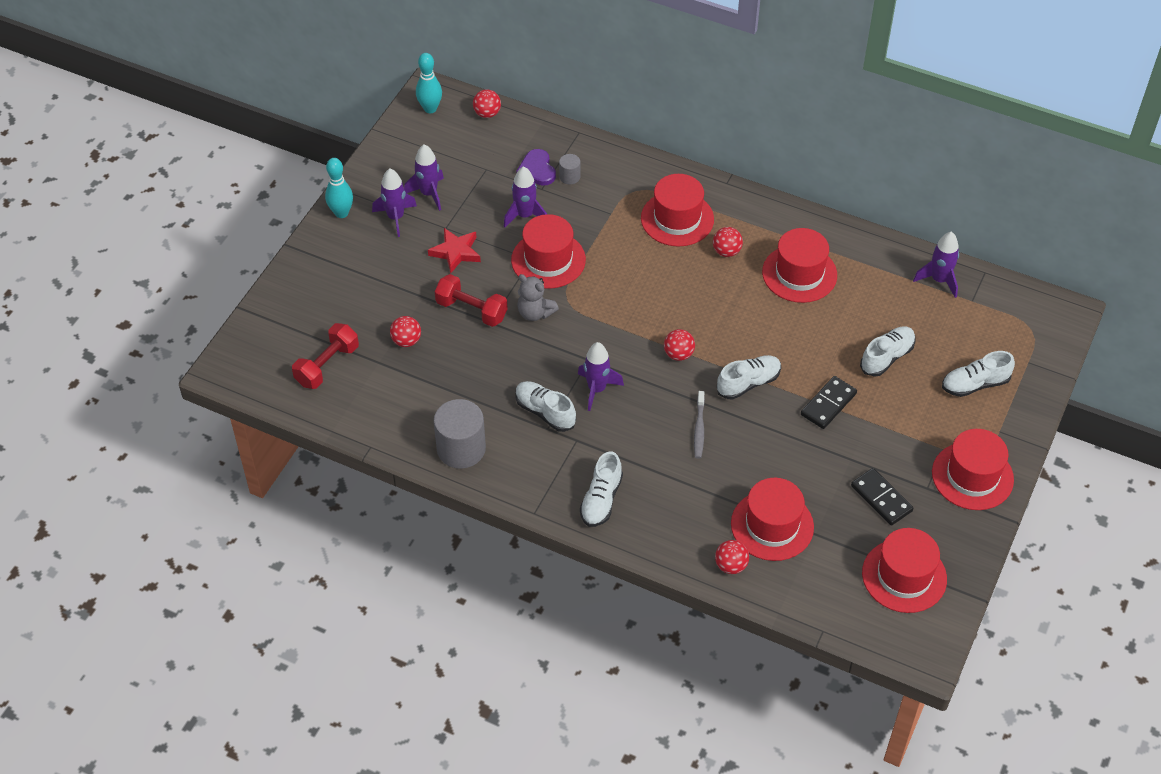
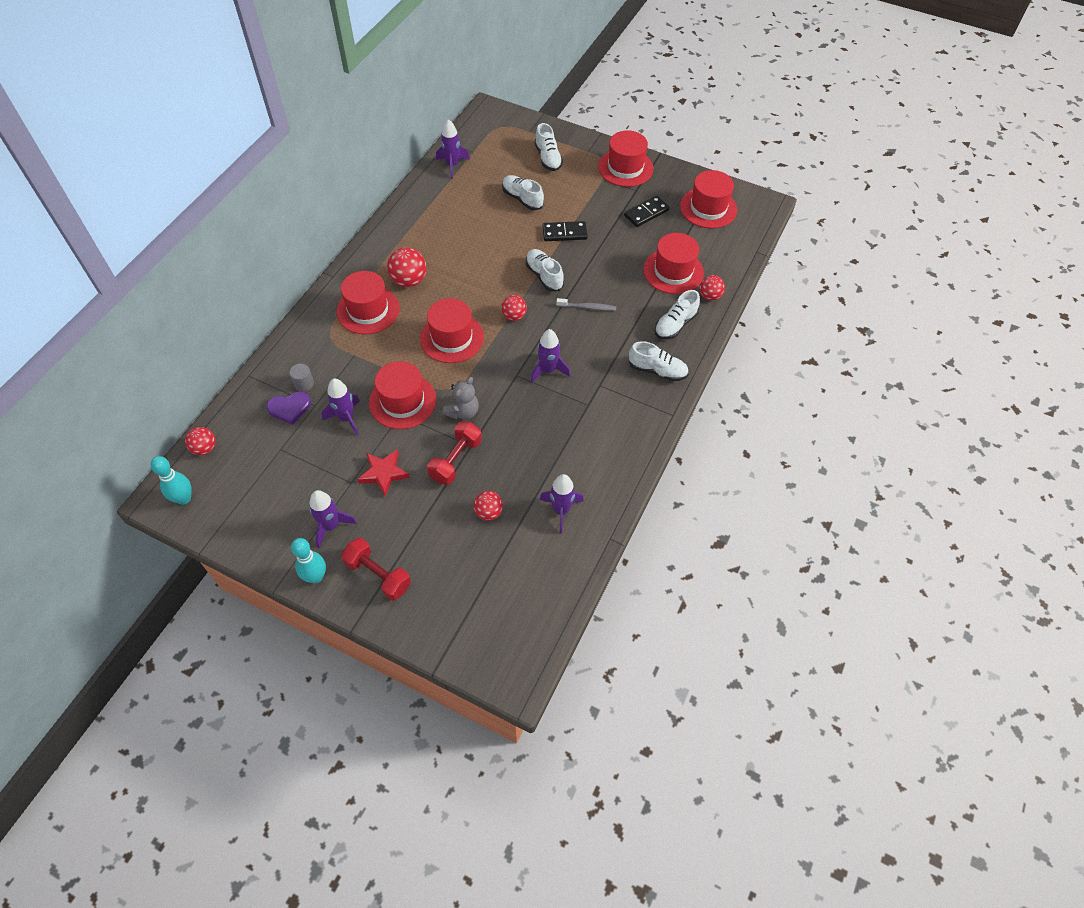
camera: 90 degrees left, 5 degrees up
red dumbbell [292,323,359,389] -> red dumbbell moved to [341,538,411,601]
purple rocket [404,144,444,211] -> purple rocket moved to [539,474,584,534]
grey cylinder [434,399,486,469] -> none
white shoe [515,381,576,432] -> white shoe moved to [655,290,700,339]
red ball [713,227,743,257] -> red ball [387,247,426,287], size x1.56
red hat [762,228,837,303] -> red hat moved to [420,298,484,363]
black domino [801,376,857,429] -> black domino turned 45 degrees counterclockwise [542,221,588,241]

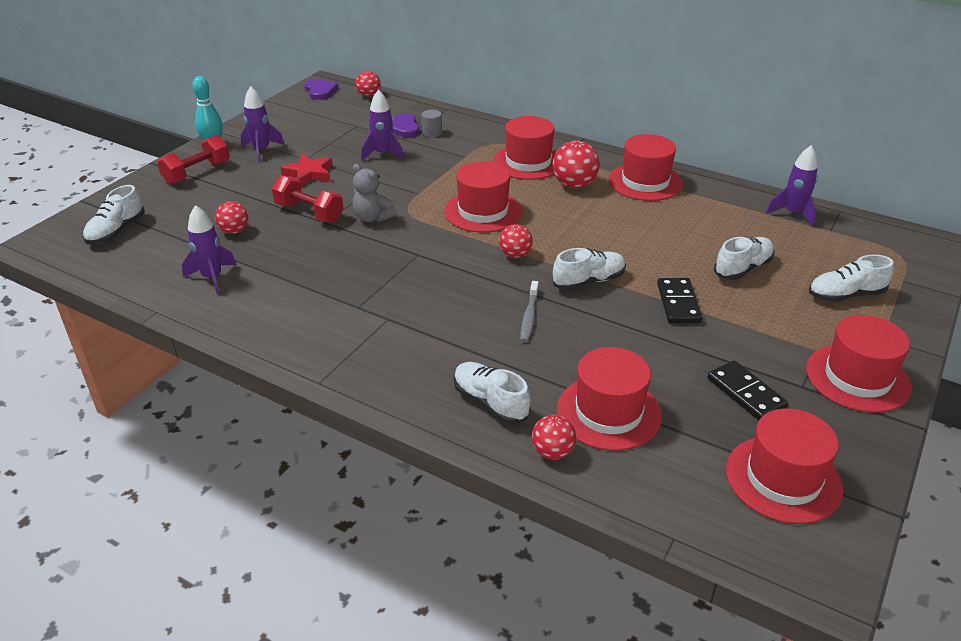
camera: 95 degrees right, 20 degrees down
turquoise bowling pin [151,456,192,505] -> purple heart [304,79,338,100]
red hat [369,361,437,429] -> red hat moved to [609,134,683,201]
purple rocket [531,329,570,383] -> none
white shoe [628,341,689,381] -> white shoe moved to [83,185,145,244]

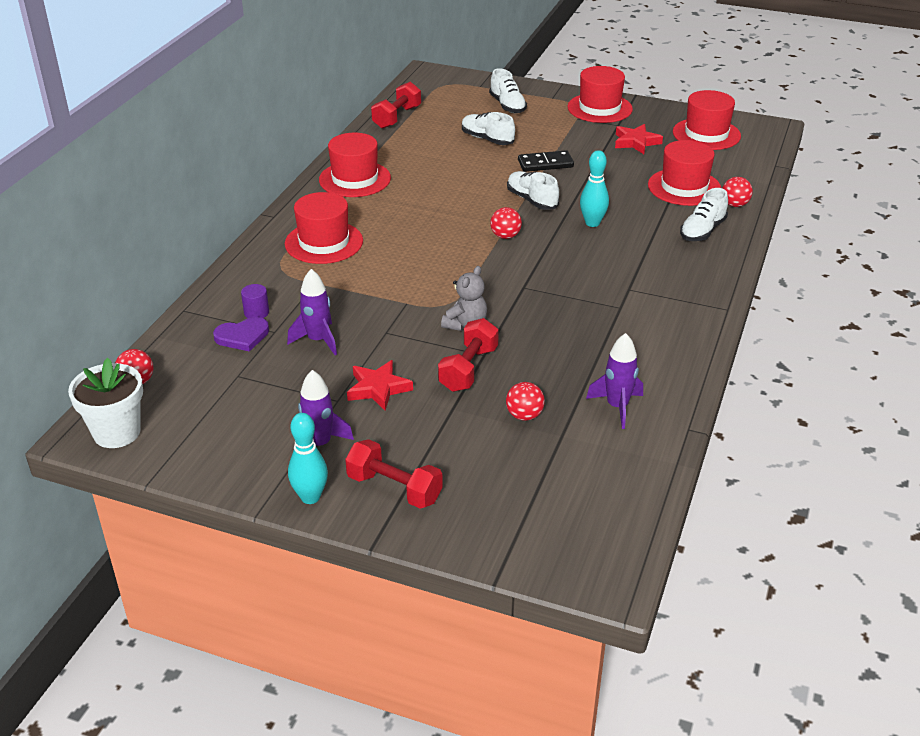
camera: 100 degrees left, 0 degrees up
white shoe [83,185,145,244] -> none
purple heart [304,79,338,100] -> white flower pot [68,358,143,448]
grey cylinder [421,110,442,137] -> purple cylinder [241,284,269,318]
red hat [444,161,522,233] -> none
grey toothbrush [520,281,539,342] -> turquoise bowling pin [580,150,609,227]
red ball [552,141,600,188] -> none
black domino [708,360,788,420] -> red star [615,124,663,154]
purple rocket [766,145,818,227] -> red dumbbell [371,82,421,129]

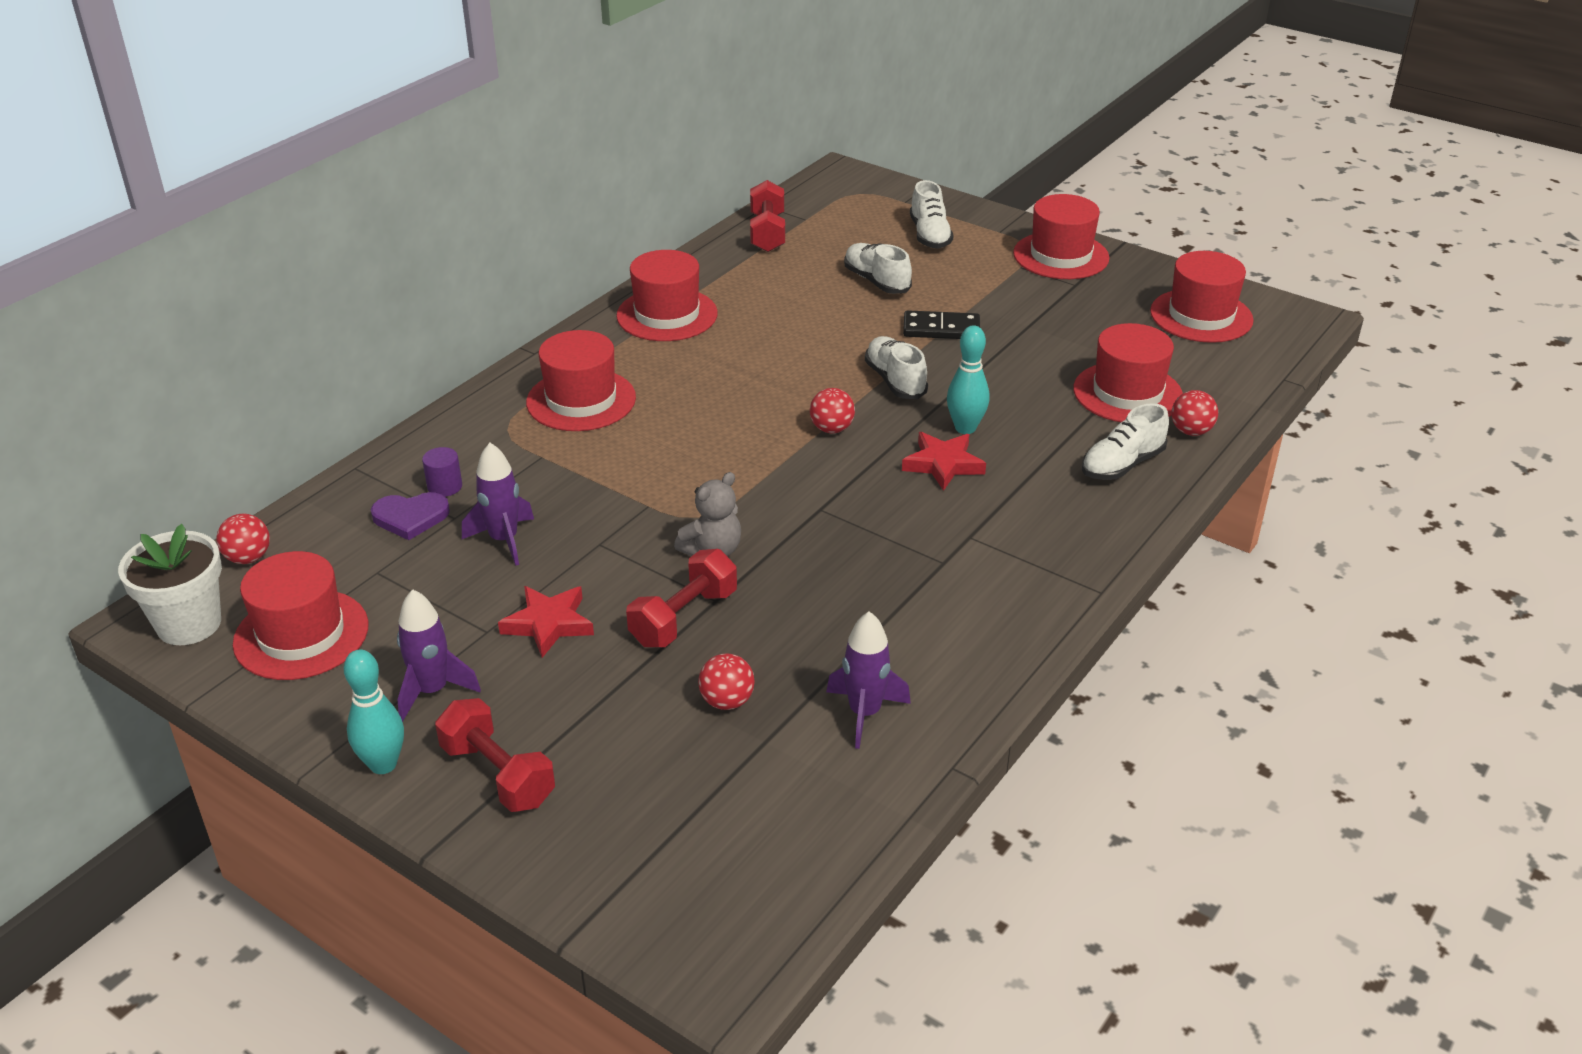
camera: 15 degrees right, 0 degrees up
red dumbbell [371,82,421,129] -> red dumbbell turned 45 degrees counterclockwise [750,180,785,252]
red star [615,124,663,154] -> red star moved to [902,432,986,491]
none -> red hat [233,551,368,680]

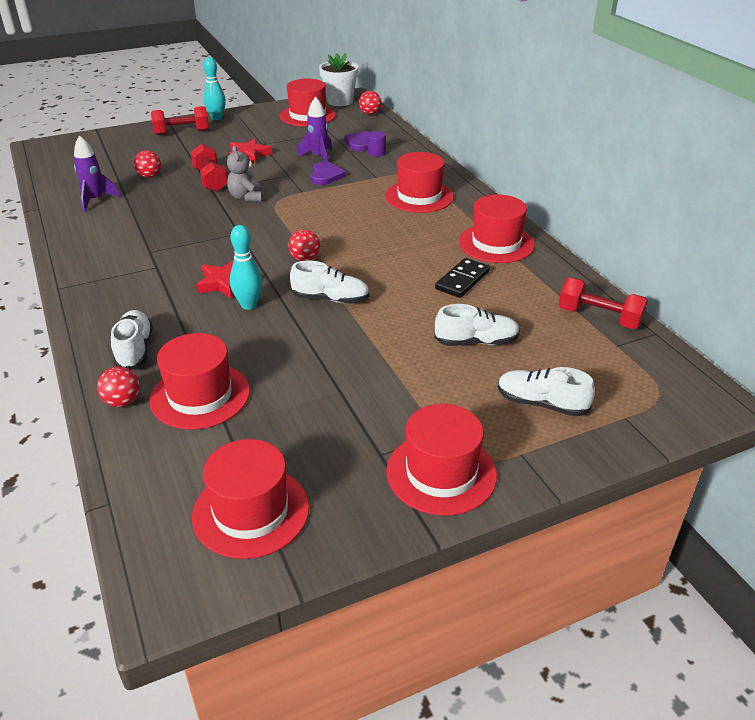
camera: 120 degrees right, 0 degrees up
purple rocket [397,589,481,722] -> none
black domino [903,310,980,339] -> black domino moved to [435,258,490,298]
none -> purple heart [311,161,346,185]

